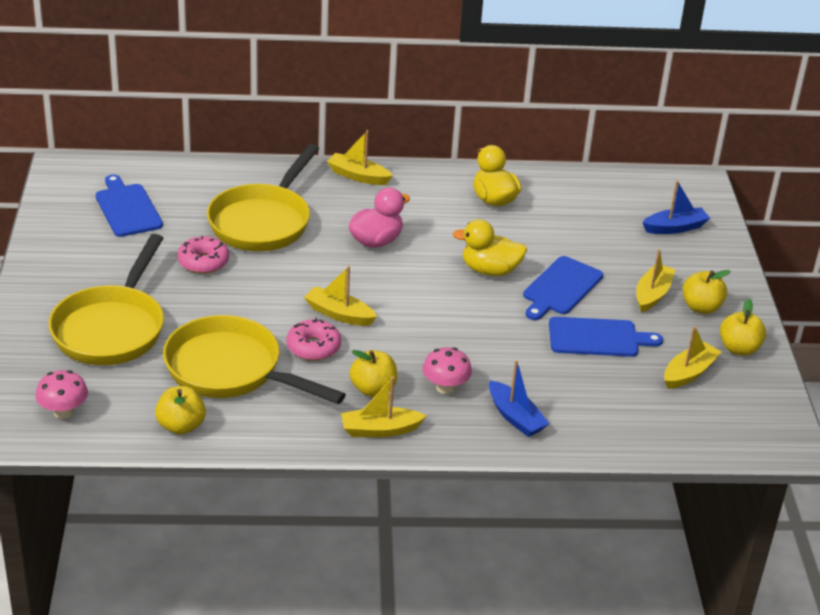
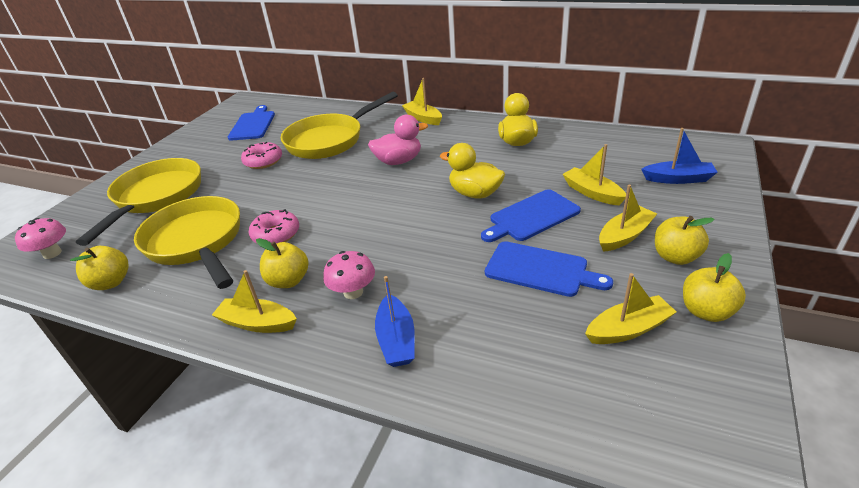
camera: 30 degrees right, 0 degrees up
yellow pan [49,234,164,365] -> yellow pan turned 150 degrees clockwise [76,158,201,246]
yellow boat [304,266,377,326] -> yellow boat moved to [563,144,626,205]

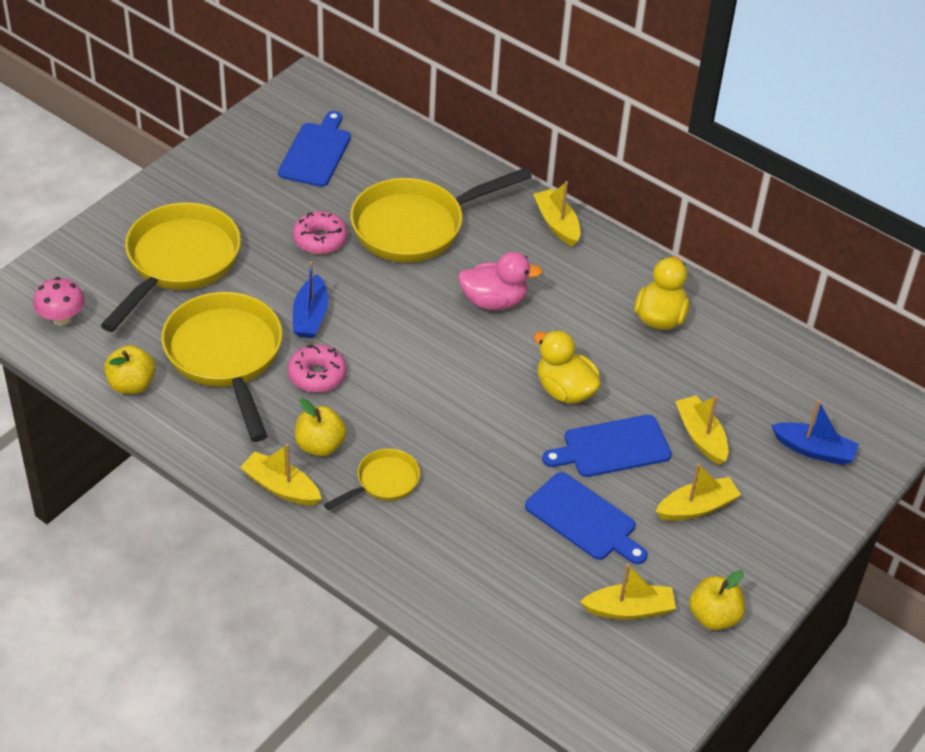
camera: 10 degrees right, 10 degrees up
pink mushroom [323,251,375,299] -> yellow pan [324,449,420,510]
blue boat [375,276,415,367] -> blue boat moved to [293,261,328,338]
yellow apple [655,216,715,265] -> none

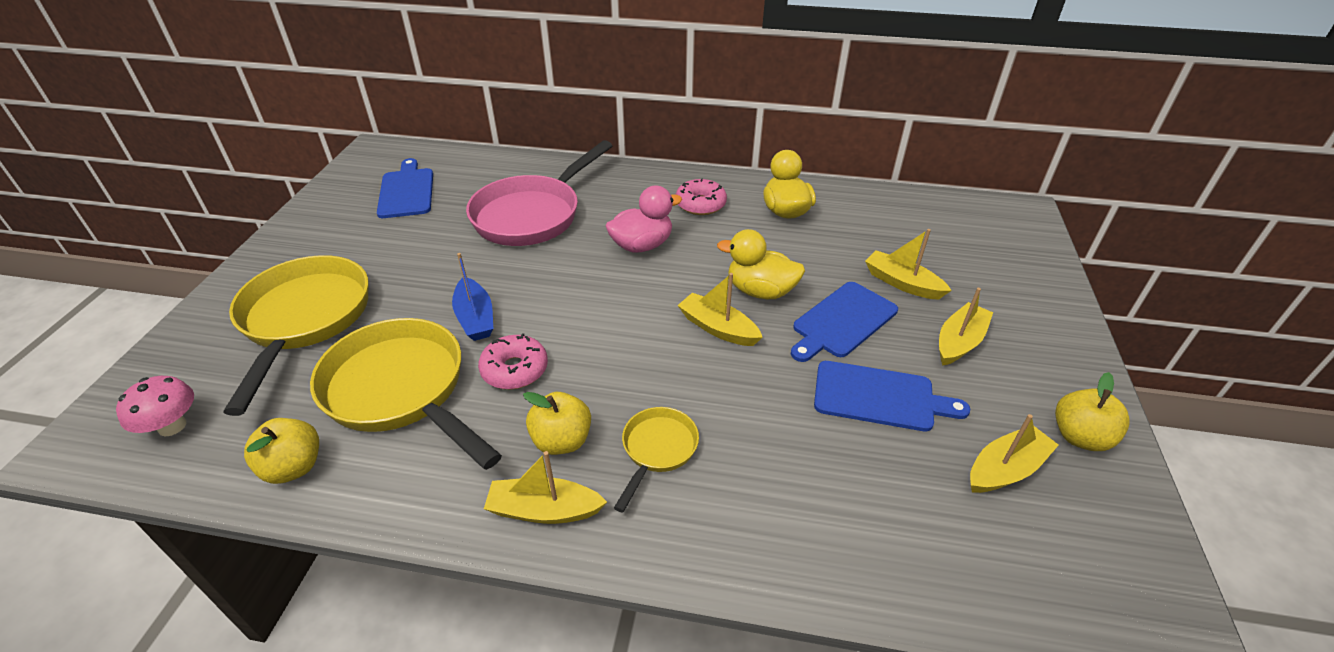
camera: 25 degrees left, 5 degrees down
pink donut [293,211,348,254] -> pink donut moved to [676,178,727,215]
yellow pan [350,168,532,262] -> pink pan [466,140,612,246]
yellow boat [533,181,580,247] -> yellow boat moved to [678,273,763,346]
blue boat [771,400,859,465] -> none

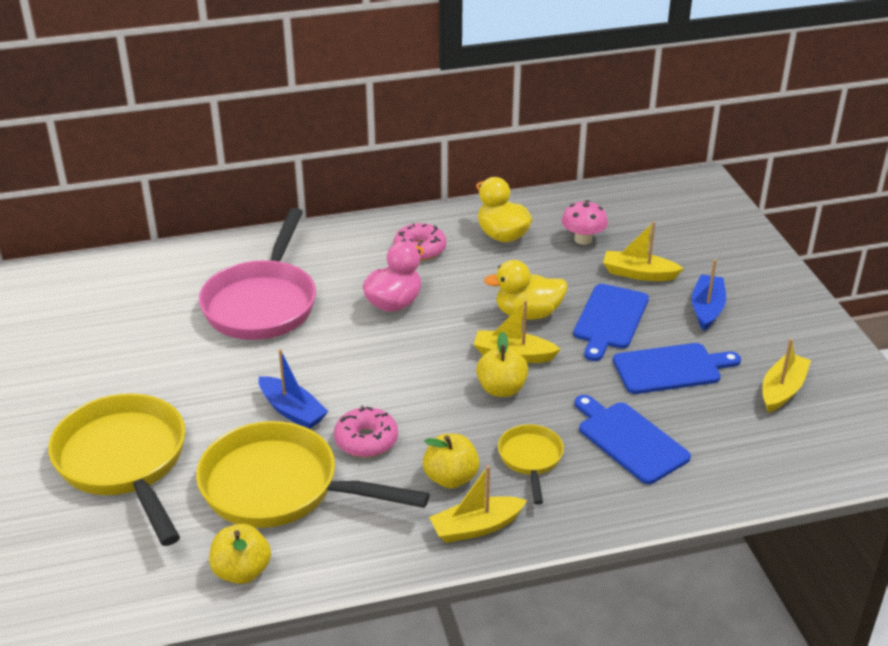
camera: 25 degrees left, 5 degrees down
pink mushroom [116,376,194,436] -> pink mushroom moved to [562,200,608,245]
blue cutting board [377,158,433,218] -> blue cutting board moved to [574,395,691,484]
yellow boat [939,288,993,366] -> blue boat [692,259,726,331]
yellow apple [1055,372,1130,451] -> yellow apple moved to [476,332,528,397]

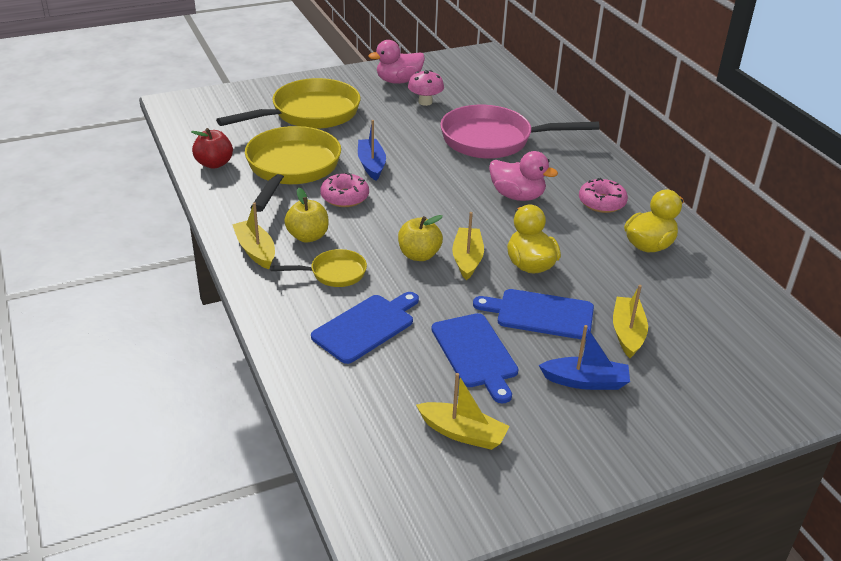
camera: 80 degrees right, 0 degrees up
yellow apple [209,524,271,584] -> red apple [191,128,233,169]
blue boat [259,349,328,429] -> blue boat turned 135 degrees clockwise [358,120,386,181]
pink mushroom [562,200,608,245] -> pink mushroom moved to [408,70,444,106]
none -> pink duck [368,40,425,84]

